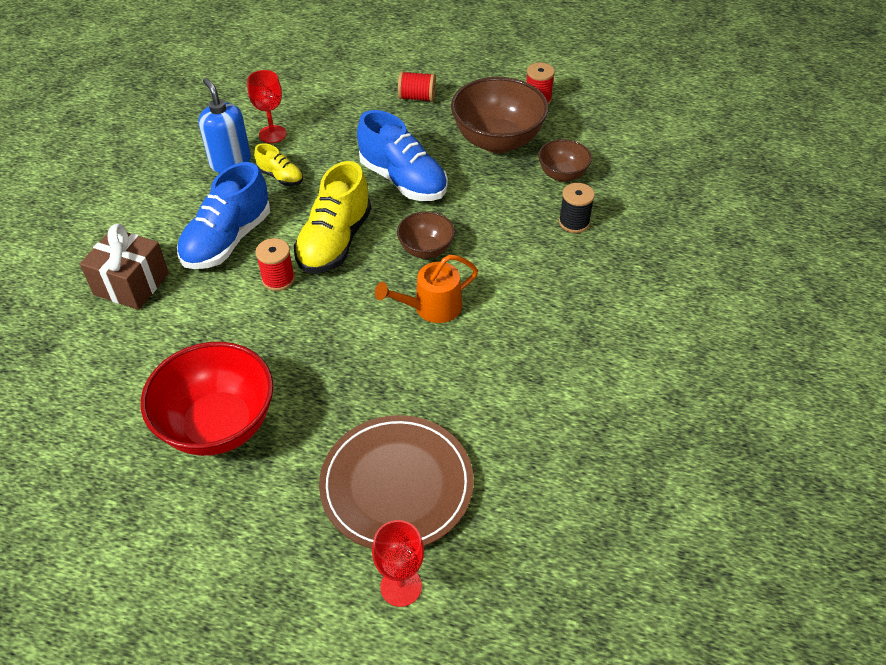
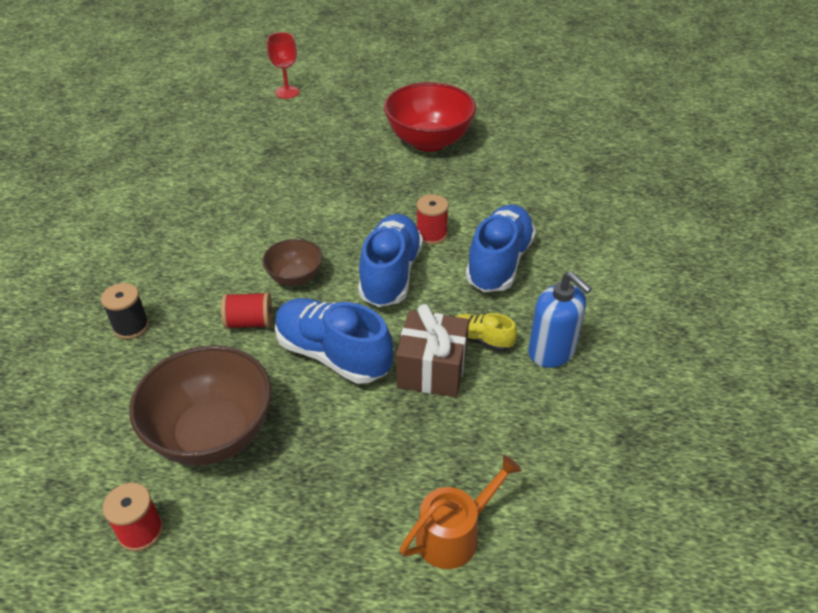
camera: 170 degrees right, 5 degrees down
brown gift [80,223,169,310] -> brown gift moved to [396,304,469,397]
red goblet [247,70,286,143] -> none
yellow shoe [294,161,371,273] -> blue shoe [358,214,423,307]
brown plate [319,415,474,549] -> none
orange watering can [375,255,478,323] -> orange watering can moved to [400,455,522,569]
red spool [398,71,436,102] -> red spool moved to [221,292,273,329]
brown bowl [538,139,592,182] -> none

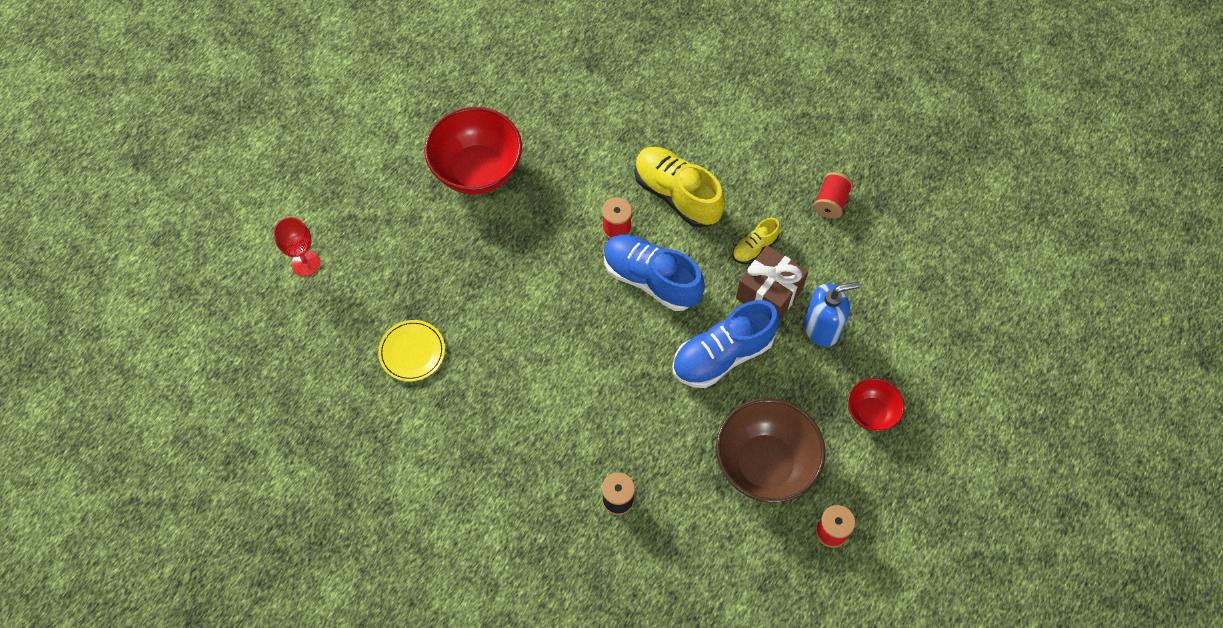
camera: 65 degrees left, 20 degrees up
red spool [221,292,273,329] -> red spool moved to [814,172,853,219]
brown bowl [262,239,323,286] -> none
orange watering can [400,455,522,569] -> none
blue shoe [465,205,536,292] -> yellow shoe [635,147,725,228]
blue soap dispenser [528,271,592,368] -> blue soap dispenser moved to [804,282,860,347]
none -> yellow plate [378,320,445,382]
none -> red bowl [848,378,905,431]

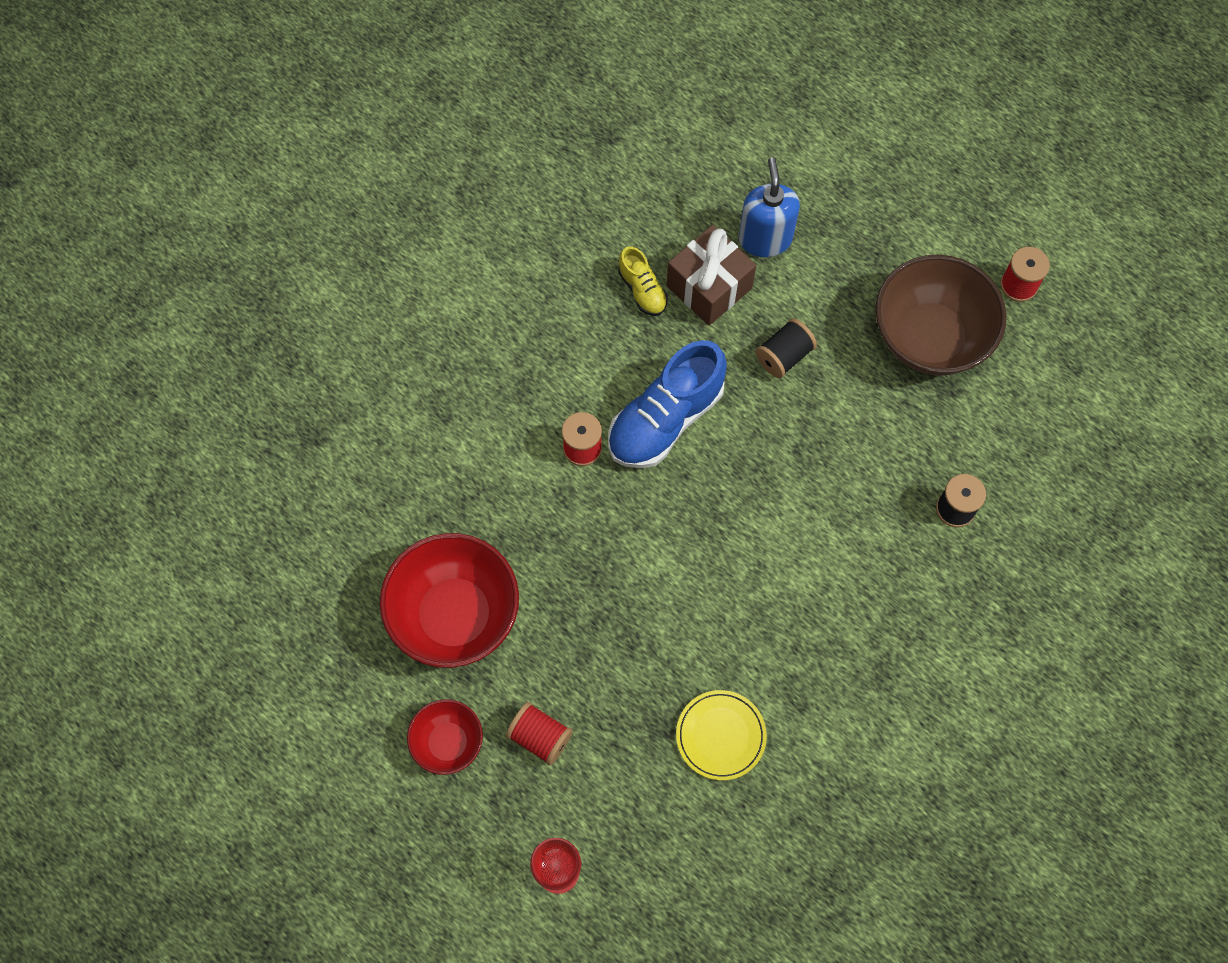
camera: 80 degrees left, 5 degrees up
yellow shoe [635,147,725,228] -> none
blue shoe [672,300,779,388] -> black spool [756,318,817,378]
red spool [814,172,853,219] -> red spool moved to [506,702,573,765]
red bowl [848,378,905,431] -> red bowl moved to [407,699,483,775]

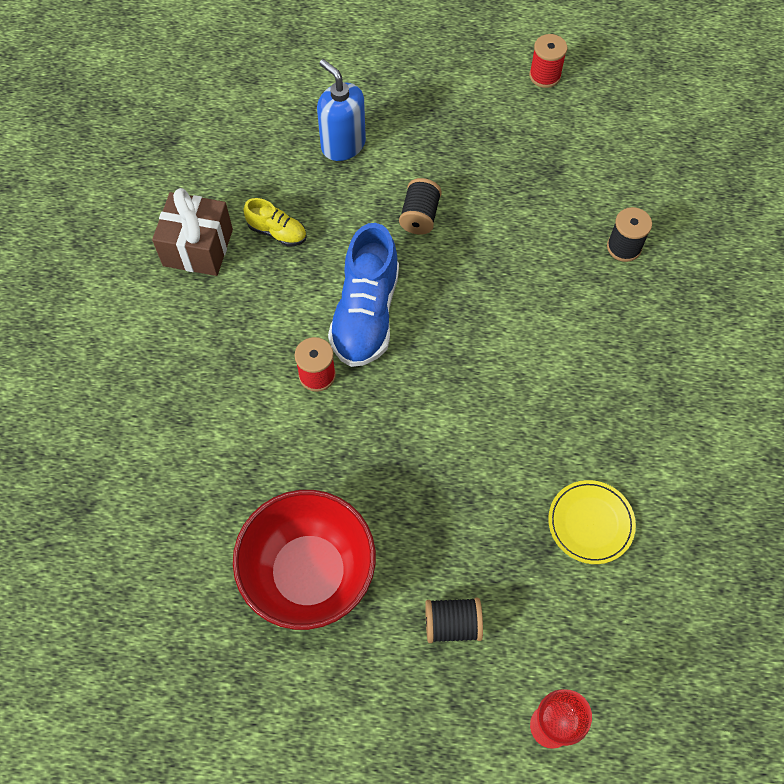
camera: 35 degrees left, 5 degrees down
red bowl [407,699,483,775] -> none
red spool [506,702,573,765] -> black spool [425,598,483,643]
brown gift [667,225,756,325] -> brown gift moved to [152,188,233,276]
brown bowl [875,255,1006,376] -> none

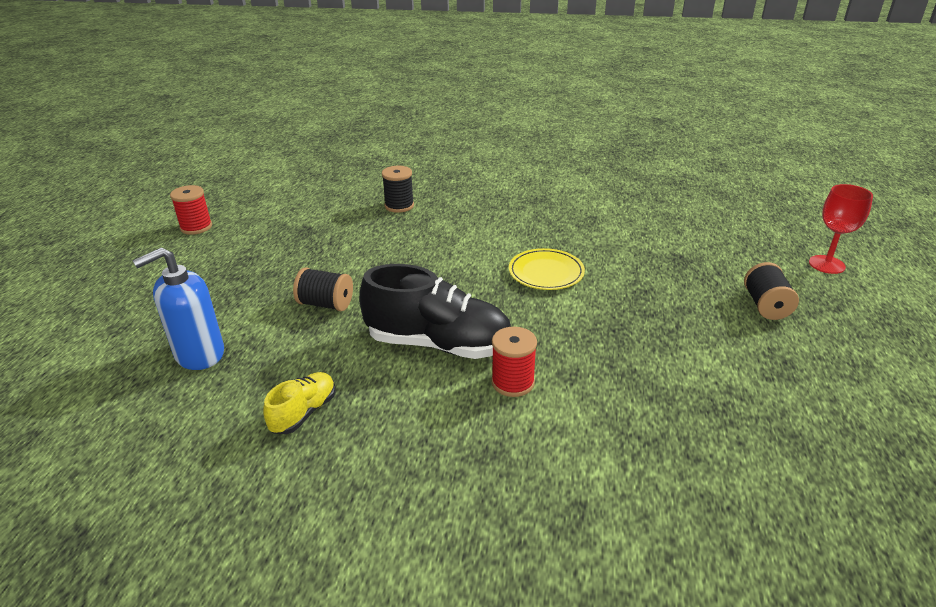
camera: 85 degrees left, 30 degrees down
brown gift [152,188,233,276] -> none
red bowl [233,490,376,630] -> none
blue shoe [328,223,399,367] -> black shoe [359,264,511,359]
yellow plate [548,480,636,564] -> yellow plate moved to [509,248,585,290]

